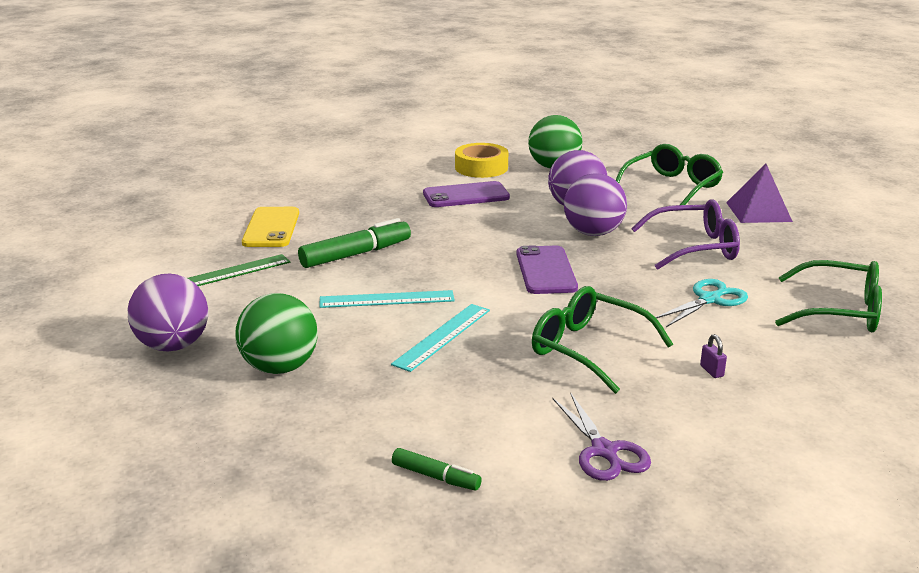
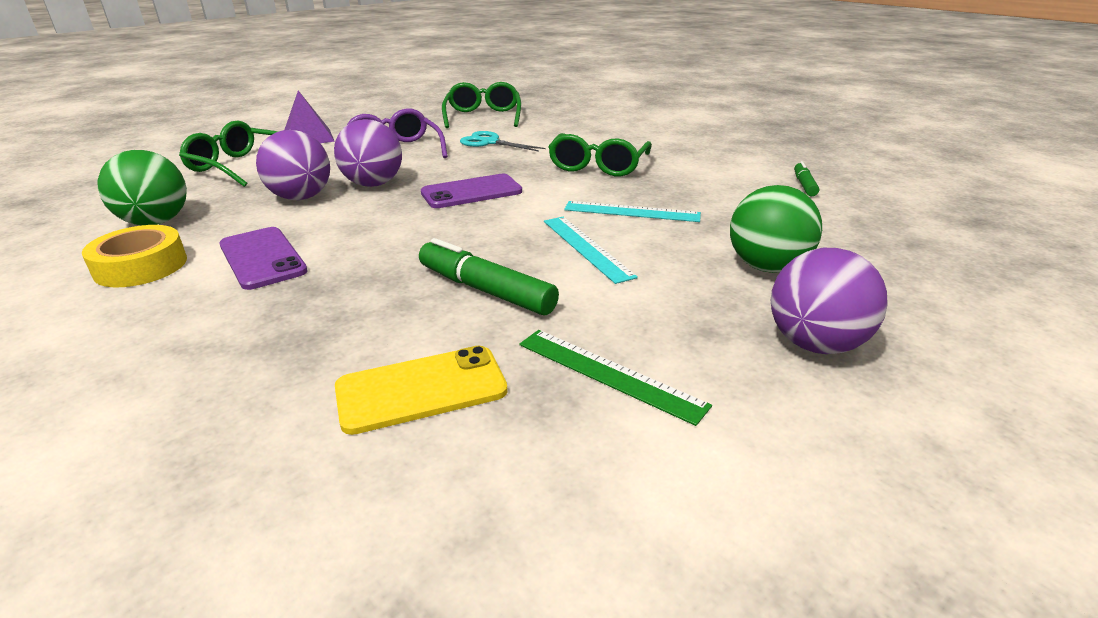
camera: 110 degrees left, 5 degrees up
purple scissors [553,392,651,481] -> none
purple padlock [700,334,727,378] -> none

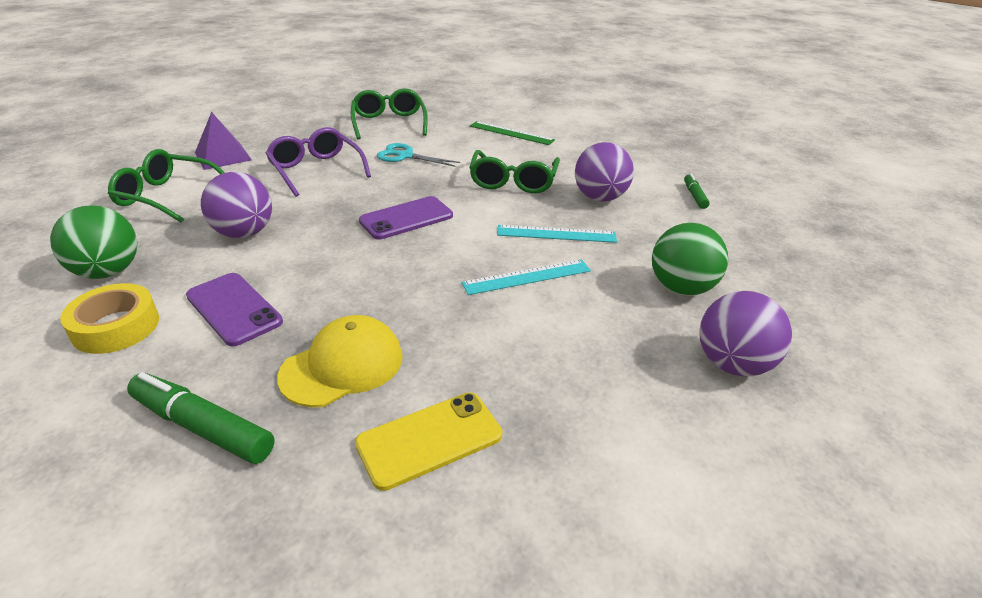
camera: 10 degrees left, 5 degrees up
purple ball [334,119,402,187] -> purple ball moved to [575,142,634,202]
green marker [419,238,559,315] -> green marker moved to [127,372,275,464]
green ruler [519,330,712,426] -> green ruler moved to [470,121,555,145]
turquoise ruler [544,217,638,284] -> turquoise ruler turned 75 degrees counterclockwise [462,259,591,295]
none -> yellow cap [277,315,403,407]

